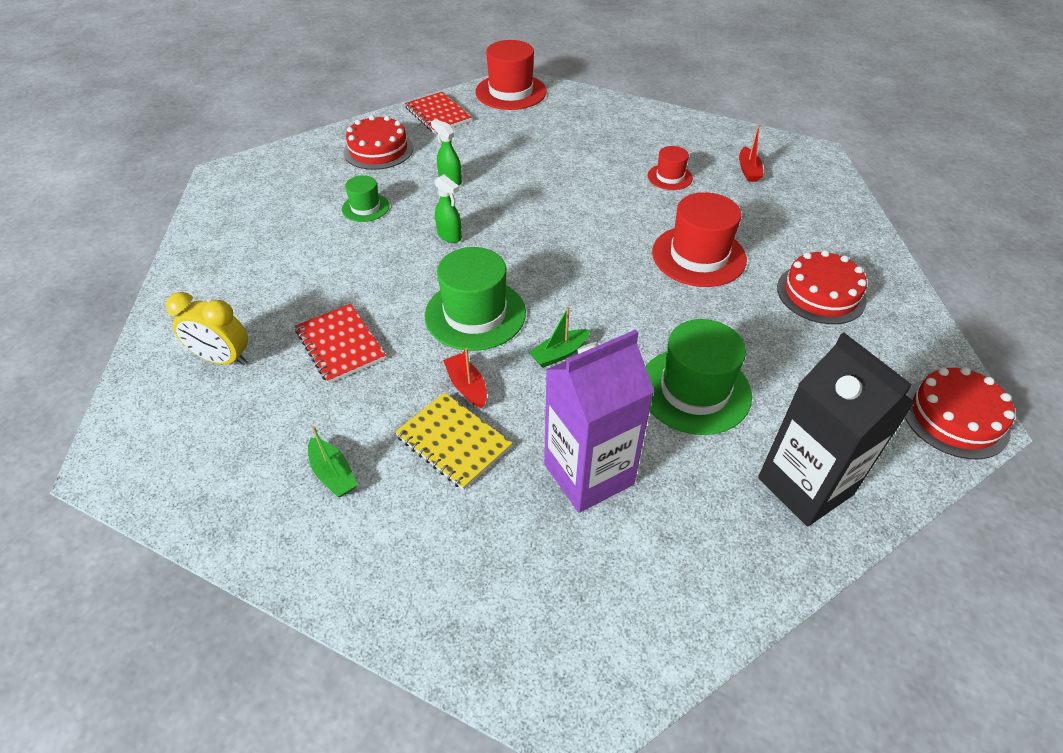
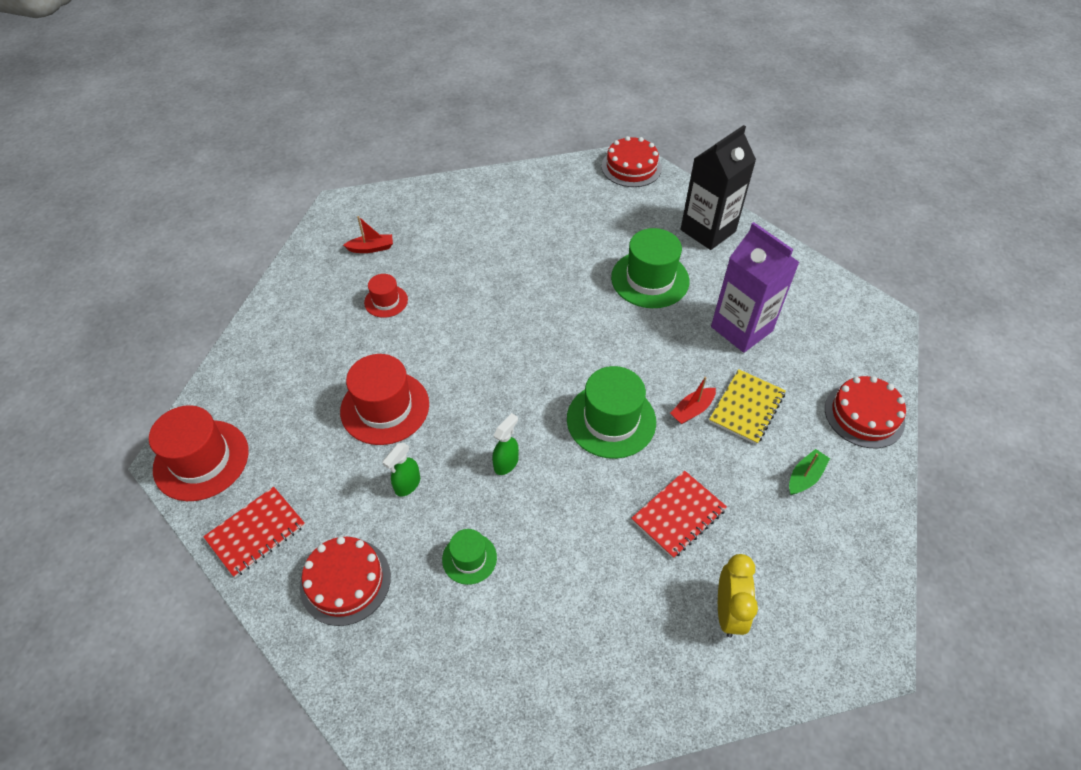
camera: 100 degrees left, 5 degrees up
green boat [528,307,590,368] -> none
red hat [652,192,747,287] -> red hat moved to [340,354,429,445]
red cake [777,250,867,324] -> red cake moved to [825,376,906,448]

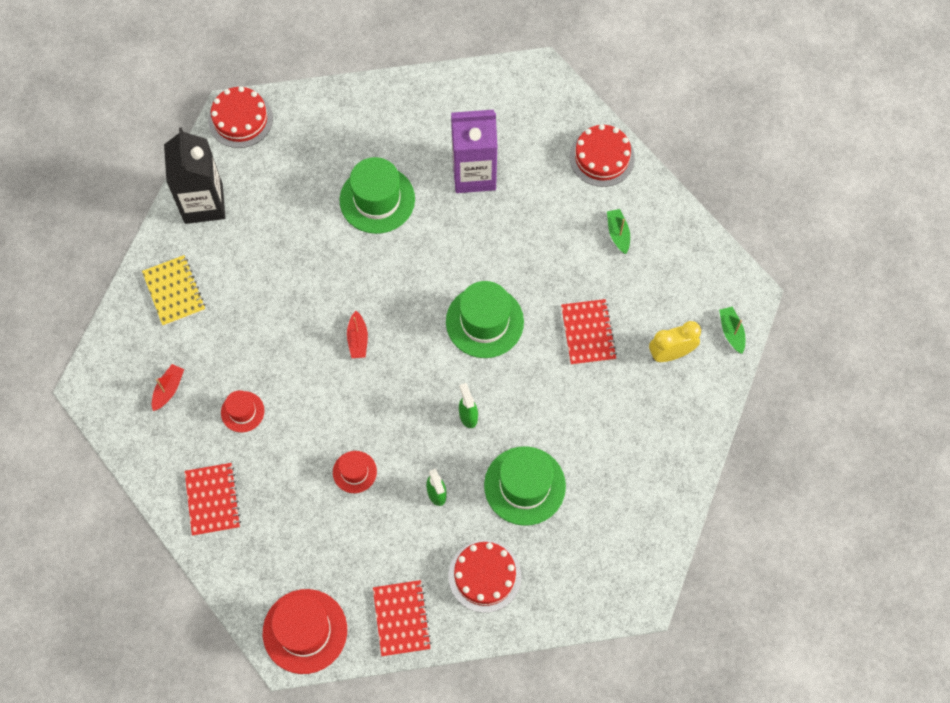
camera: 55 degrees left, 15 degrees up
red hat [340,354,429,445] -> red hat [333,451,377,493], size x0.54
green hat [442,529,497,585] -> green hat [484,446,566,526], size x1.84
red boat [670,377,716,424] -> red boat moved to [347,311,368,358]
black carton [680,125,756,250] -> black carton moved to [164,128,225,224]
yellow notebook [709,369,786,445] -> yellow notebook moved to [142,255,206,326]
yellow clock [718,554,758,637] -> yellow clock turned 60 degrees counterclockwise [649,321,701,362]
none -> red notebook [185,463,241,536]
none -> green boat [719,307,745,354]

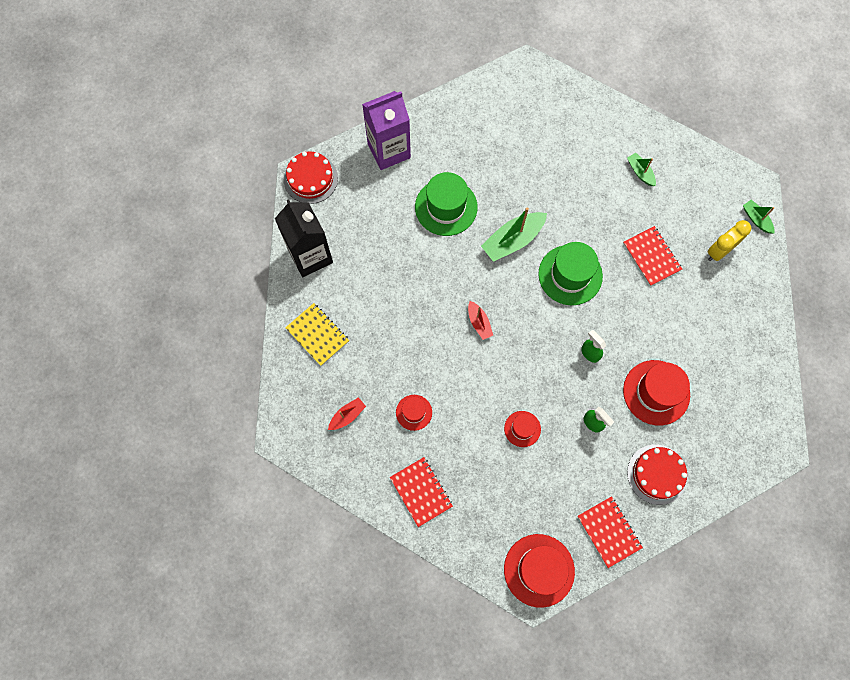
camera: 20 degrees left, 5 degrees up
red boat [152,364,184,411] -> red boat turned 45 degrees clockwise [328,397,366,430]
purple carton [451,110,498,193] -> purple carton moved to [362,91,411,170]
green hat [484,446,566,526] -> red hat [623,360,690,425]
red cake [570,124,635,187] -> none
none -> green boat [481,207,547,262]

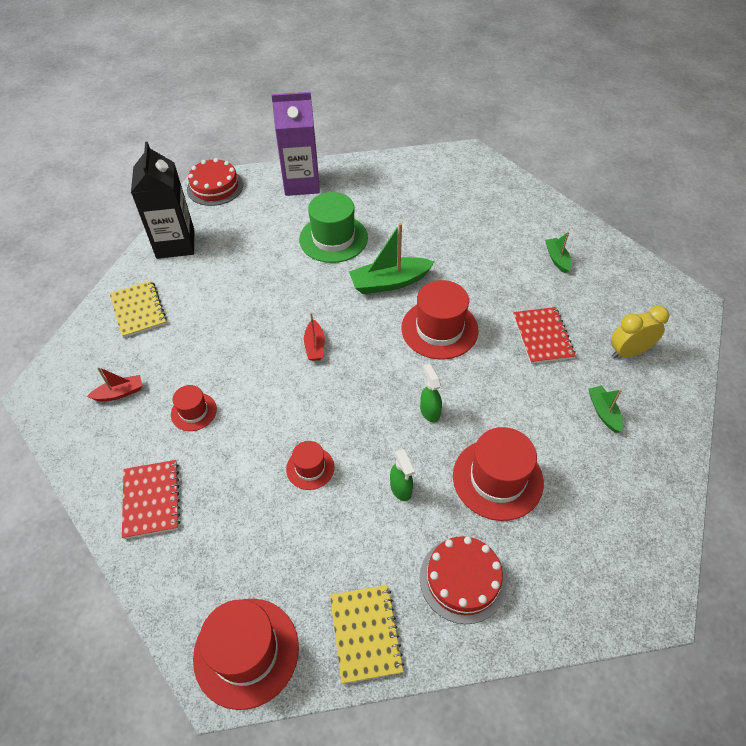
camera: 20 degrees right, 20 degrees down
green hat [538,242,603,305] -> red hat [401,280,478,360]
red notebook [577,496,643,568] -> yellow notebook [330,585,404,684]
green boat [743,200,775,233] -> green boat moved to [588,386,623,433]

